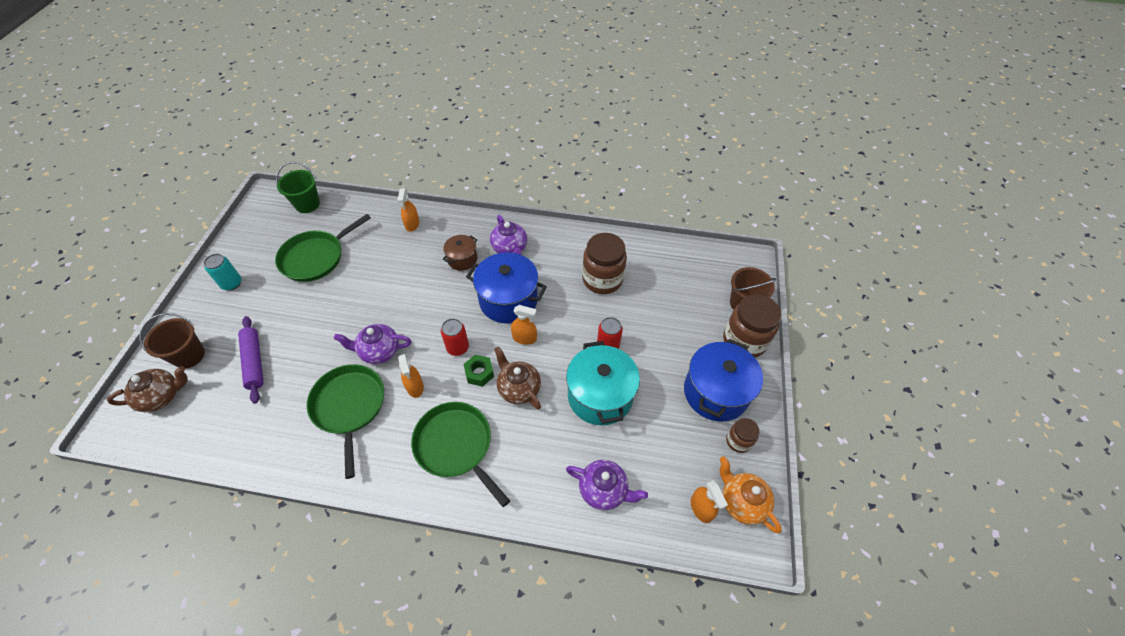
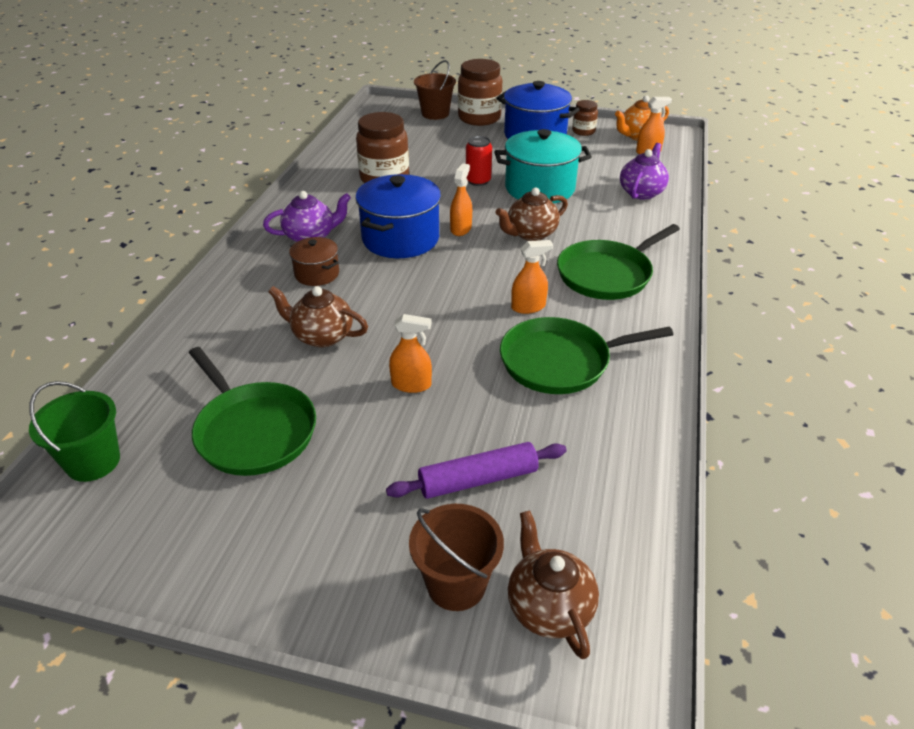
camera: 85 degrees left, 15 degrees down
turquoise can [204,254,241,290] -> none
purple teapot [334,324,412,364] -> none
orange spray bottle [397,188,419,232] -> orange spray bottle moved to [389,314,432,393]
red can [441,318,469,356] -> none
green nut [463,355,494,387] -> none
none -> brown teapot [268,286,368,347]

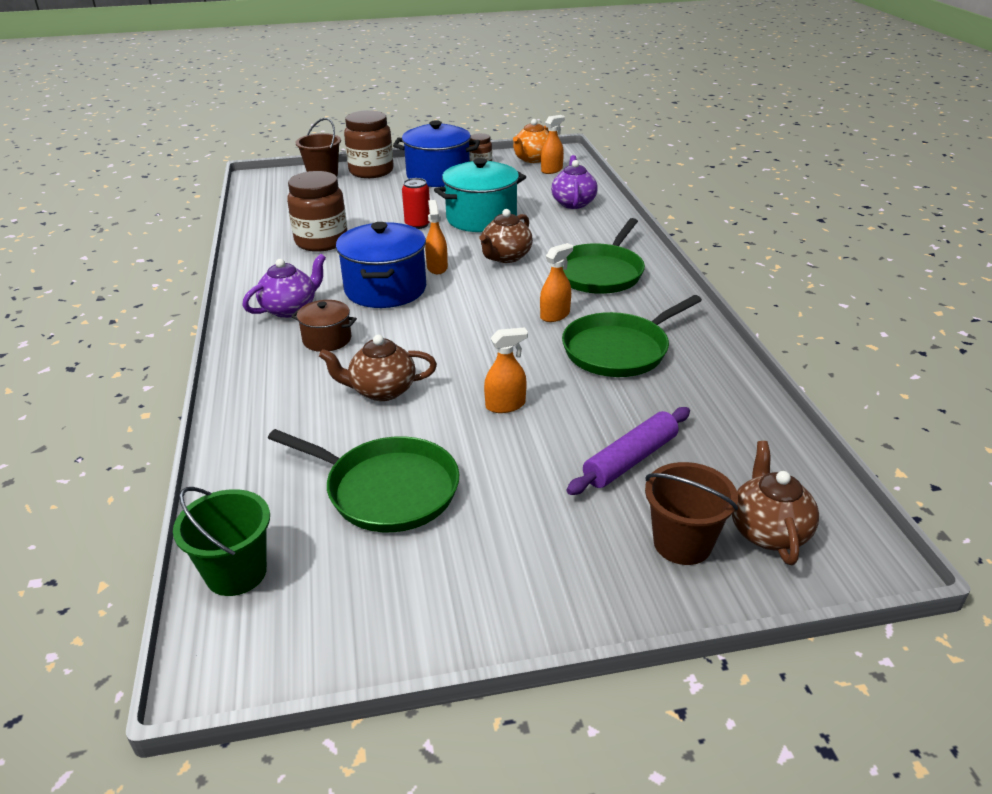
camera: 25 degrees left, 5 degrees down
brown teapot [508,510,599,659] -> brown teapot turned 45 degrees clockwise [732,441,819,565]

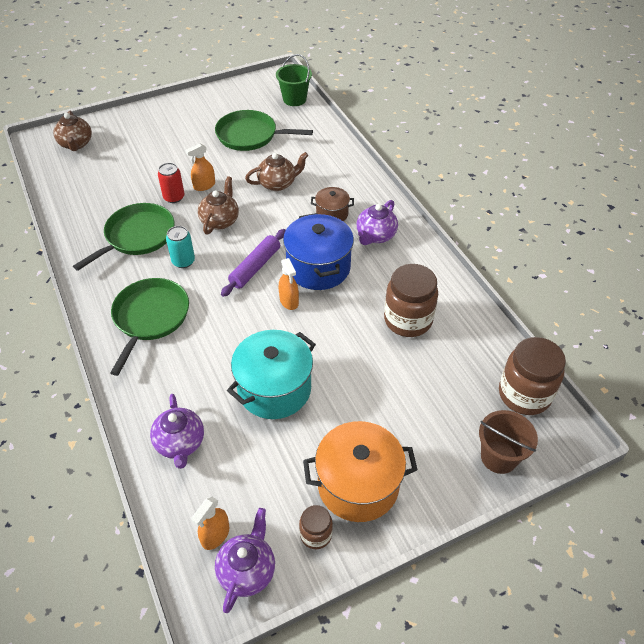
camera: 165 degrees right, 15 degrees up
brown jar [344,110,394,178] -> brown jar moved to [499,337,566,415]
blue pot [393,120,480,187] -> orange pot [303,421,418,522]
red can [402,178,430,229] -> red can moved to [158,163,184,203]
brown teapot [480,209,533,263] -> brown teapot moved to [198,176,239,234]
orange teapot [513,119,549,163] -> purple teapot [215,508,275,613]
orange spray bottle [540,243,573,322] -> turquoise can [166,226,195,268]
purple rolling pin [567,407,690,495] -> purple rolling pin moved to [221,229,286,297]
brown bucket [645,462,738,565] -> none

